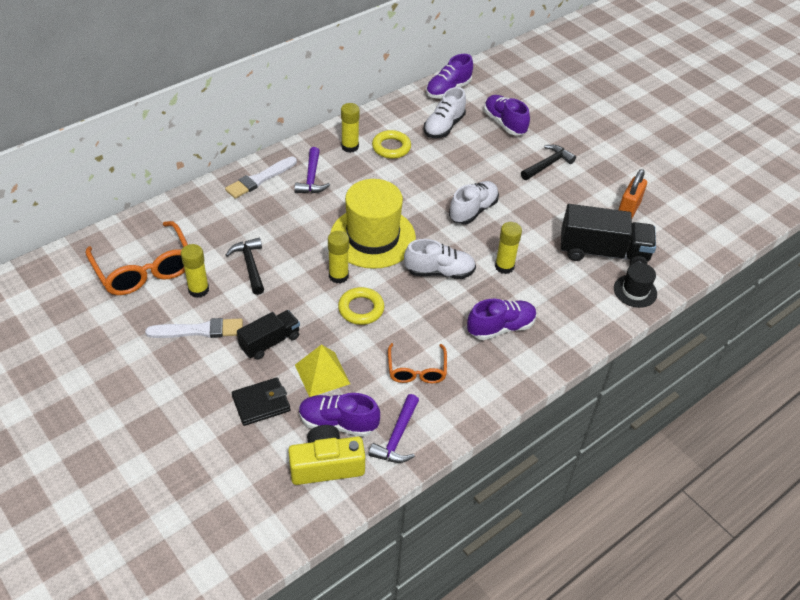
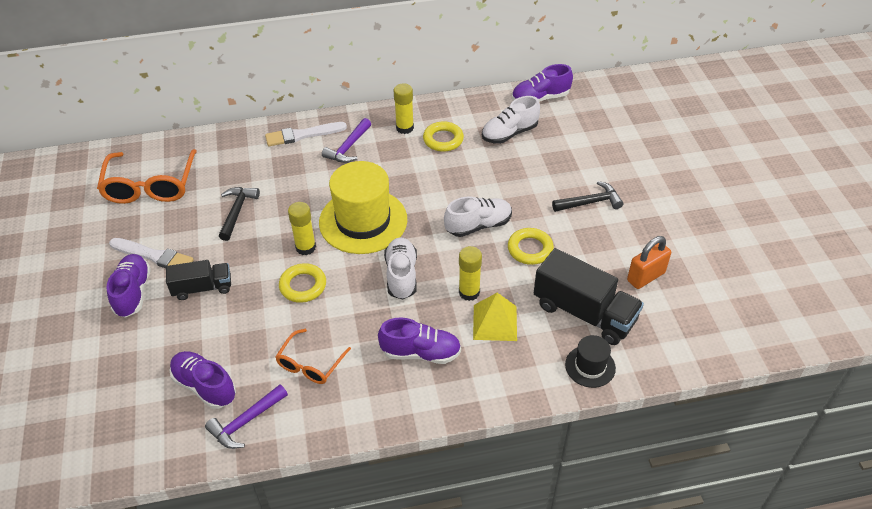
camera: 30 degrees right, 0 degrees up
yellow glue stick [181,244,209,298] -> none
black wallet [232,377,290,426] -> none
yellow camera [288,425,365,485] -> none
yellow pyramid [295,344,350,397] -> yellow pyramid moved to [473,293,517,341]
white shoe [404,239,476,279] -> white shoe turned 120 degrees counterclockwise [384,237,417,300]
purple shoe [484,95,530,135] -> purple shoe moved to [107,254,151,318]
none -> yellow ring [508,228,554,265]

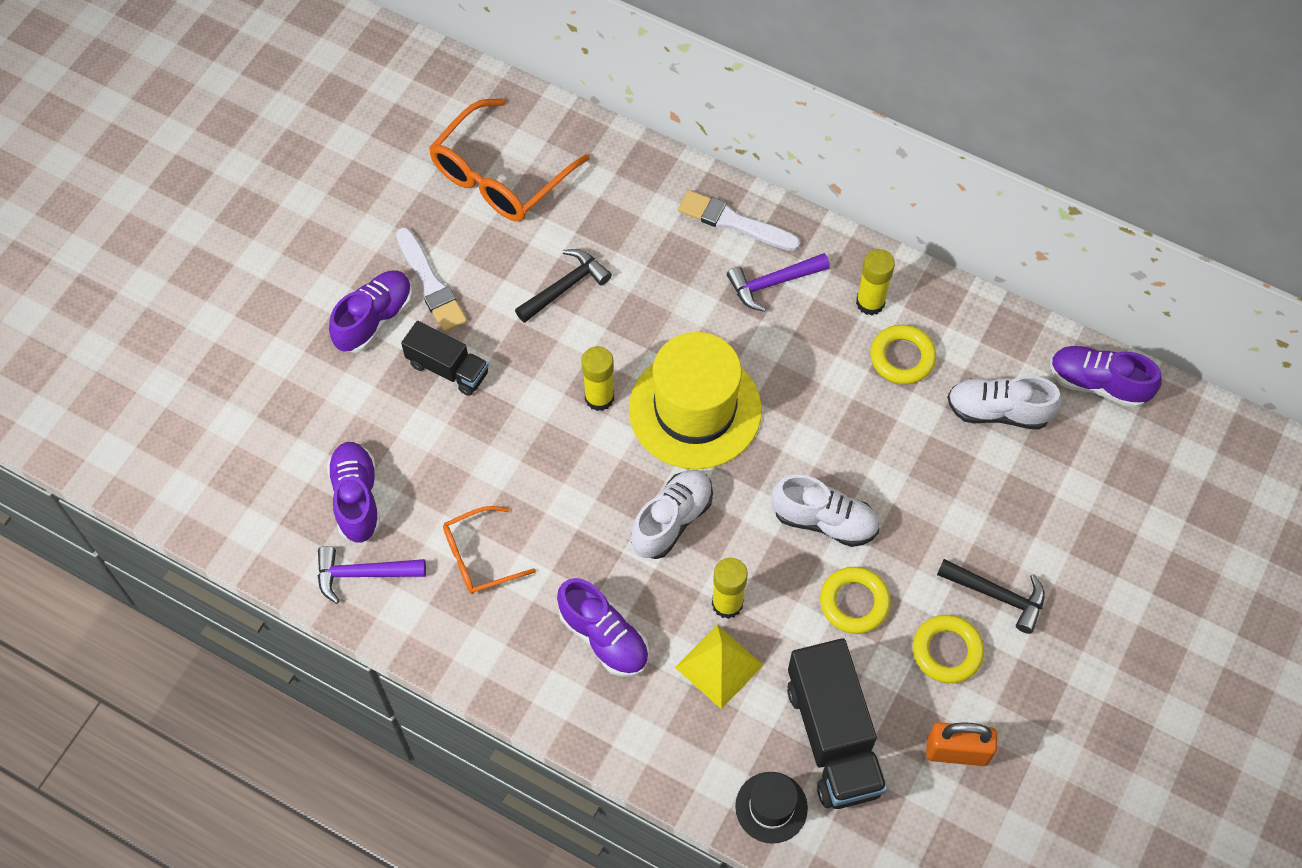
camera: 40 degrees right, 15 degrees up
yellow ring [279,263,326,303] -> yellow ring moved to [913,615,984,683]

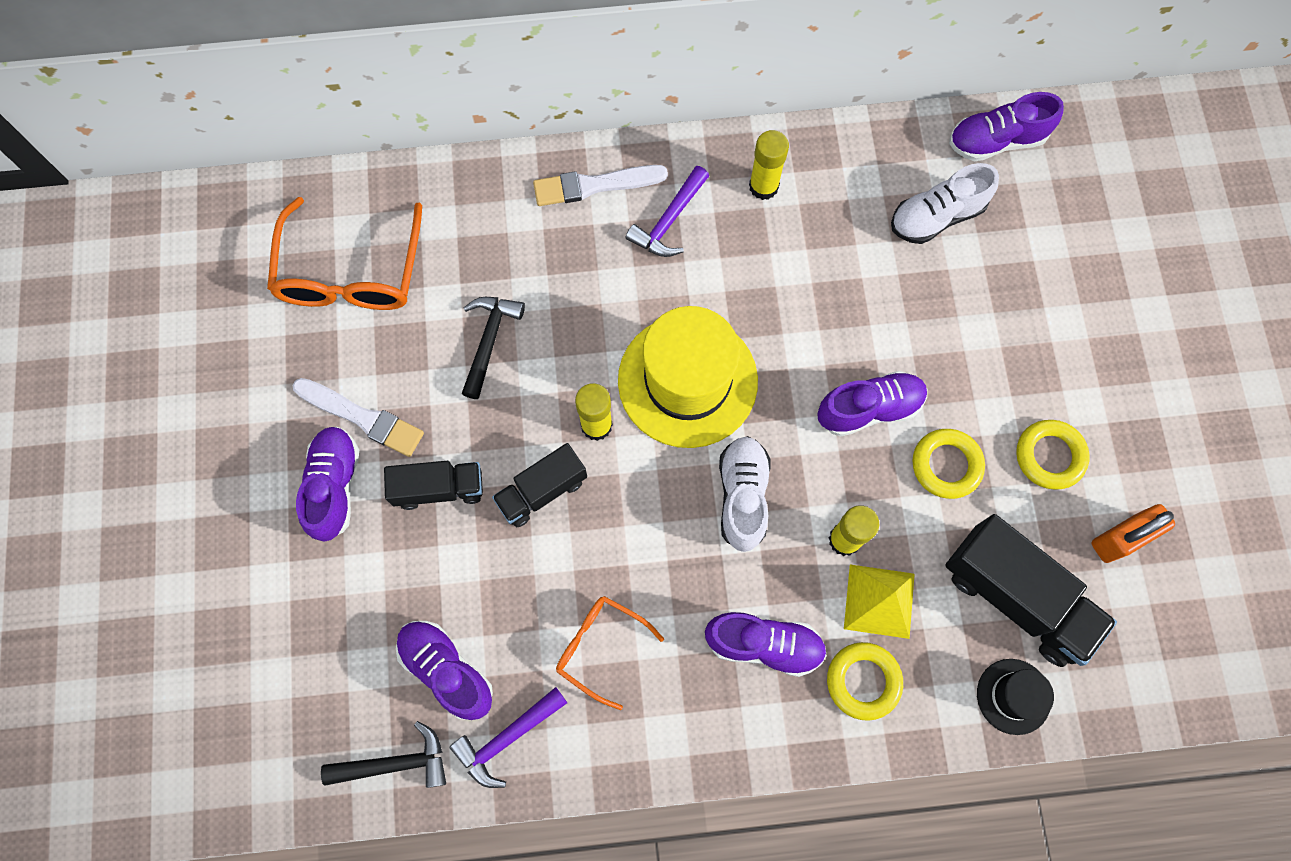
camera: 35 degrees left, 10 degrees up
orange glasses [443,506,536,594] -> orange glasses turned 90 degrees clockwise [556,596,664,710]
white shoe [771,475,879,547] -> purple shoe [817,371,927,437]
yellow ring [870,325,936,384] -> yellow ring moved to [827,642,903,721]
black hammer [937,559,1045,634] -> black hammer moved to [321,721,446,788]
none -> black truck [492,443,587,527]

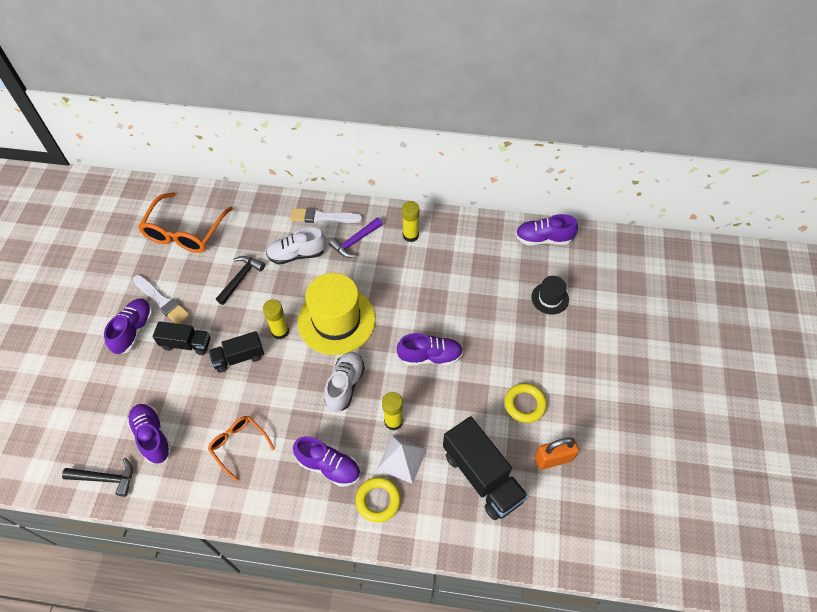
camera: 15 degrees right, 15 degrees down
purple hammer [449,687,567,788] -> none
yellow pyramid [844,564,915,639] -> white pyramid [377,435,427,484]
white shoe [891,163,999,244] -> white shoe moved to [266,227,326,265]
yellow ring [913,429,985,499] -> none
black hat [977,659,1054,735] -> black hat moved to [531,276,569,315]

